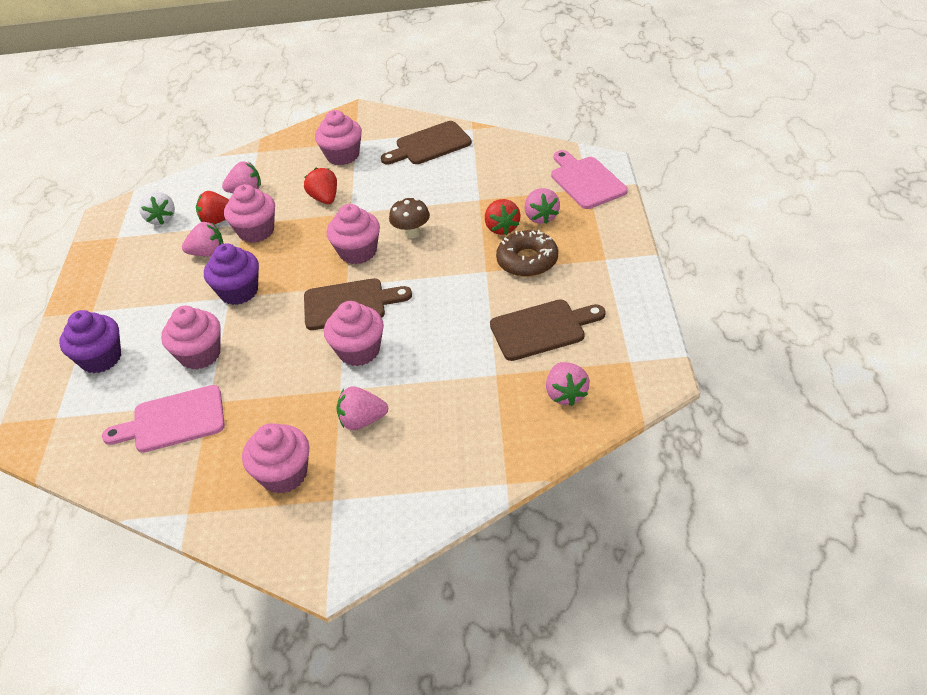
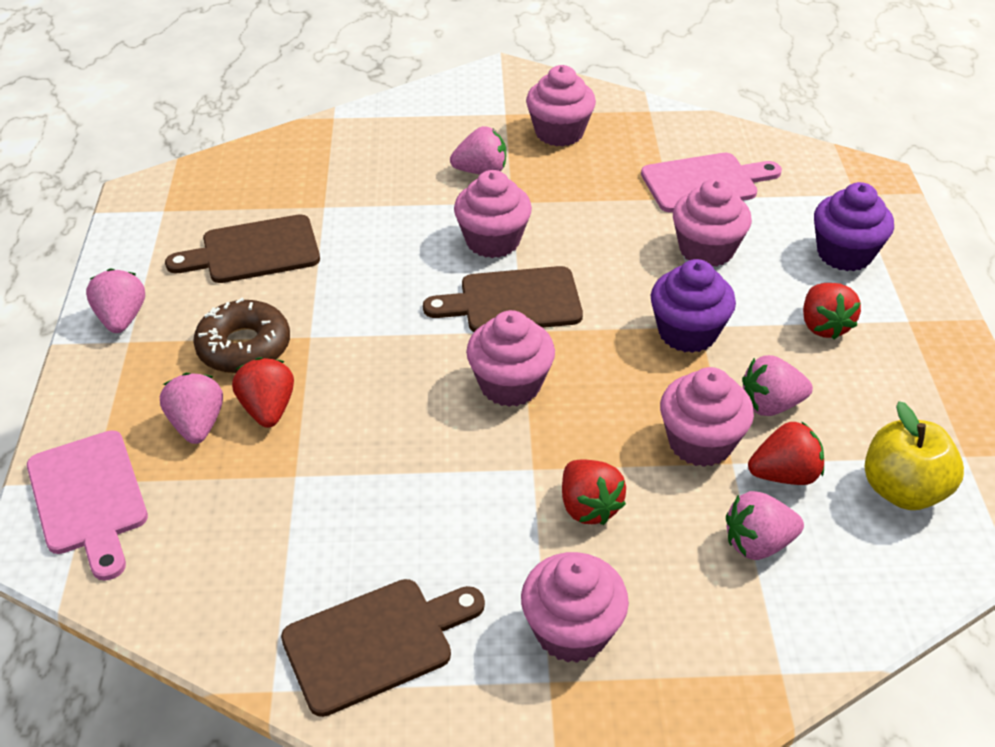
camera: 175 degrees right, 0 degrees up
white strawberry [139,191,175,225] -> yellow apple [865,401,964,510]
brown mushroom [389,198,430,239] -> none
pink strawberry [546,362,590,406] -> pink strawberry moved to [86,268,145,333]
none -> red strawberry [803,283,861,339]

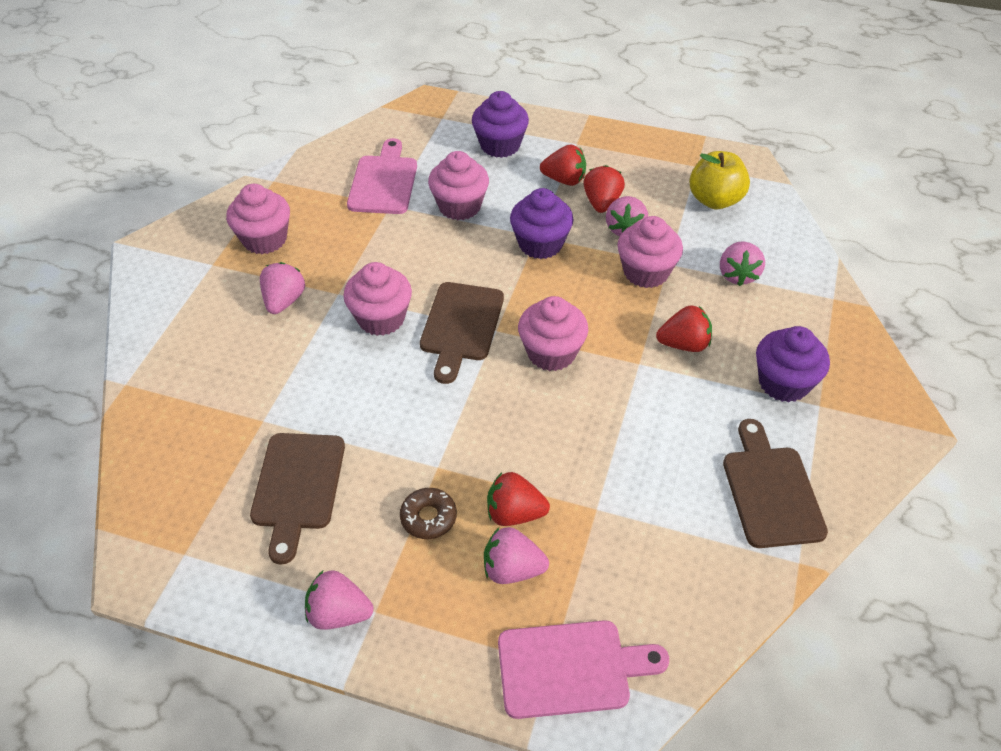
camera: 70 degrees left, 5 degrees up
brown donut [193,298,290,373] -> brown donut [400,488,457,539], size x0.64
pink cupcake [521,552,629,663] -> purple cupcake [756,326,830,402]
red strawberry [748,421,824,485] -> red strawberry moved to [583,165,625,213]

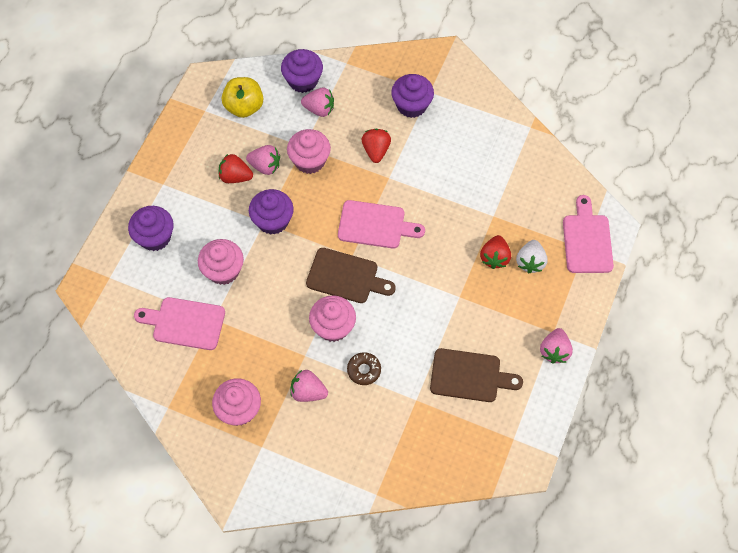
camera: 85 degrees left, 15 degrees up
brown donut [400,488,457,539] -> brown donut moved to [347,352,381,385]
pink strawberry [484,527,549,584] -> white strawberry [516,240,548,273]
pink cupcake [518,296,588,371] -> pink cutting board [338,200,425,249]
red strawberry [540,144,586,186] -> none
brown cutting board [723,419,828,548] -> none
none -> purple cupcake [281,49,323,93]

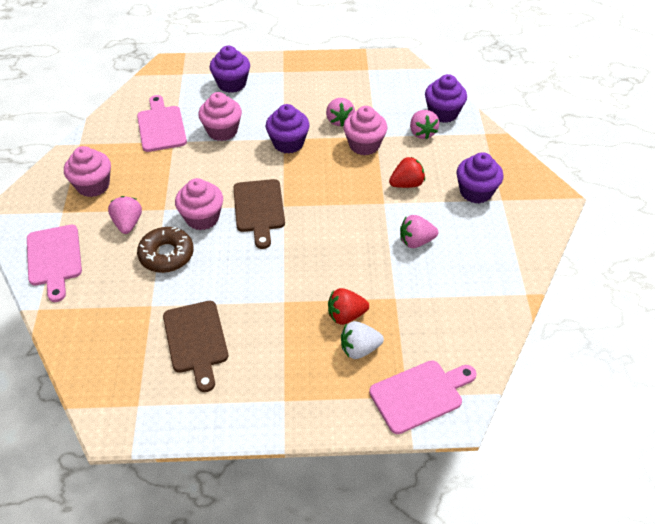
camera: 65 degrees right, 15 degrees down
red strawberry [219,154,253,183] -> none
yellow apple [222,77,263,118] -> none
pink cutting board [338,200,425,249] -> pink cutting board moved to [27,225,82,302]
brown donut [347,352,381,385] -> brown donut [137,227,194,273], size x1.56
pink strawberry [540,328,573,364] -> pink strawberry moved to [400,215,438,248]

